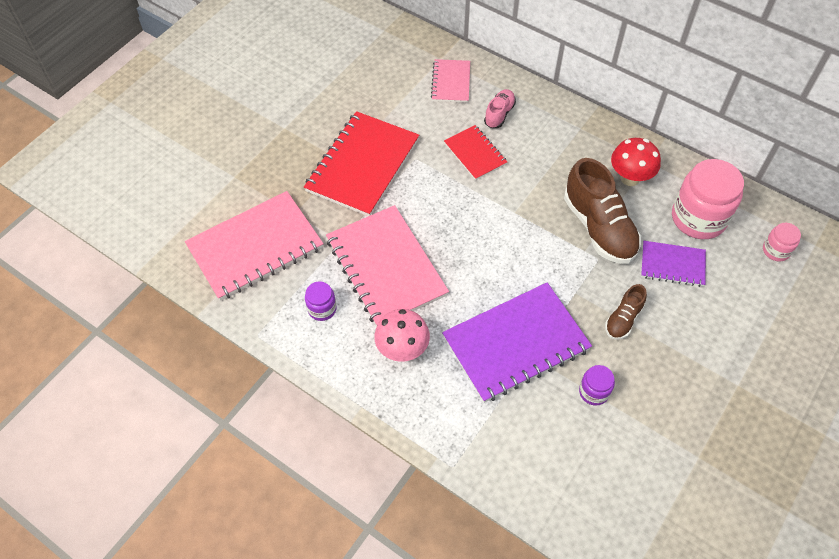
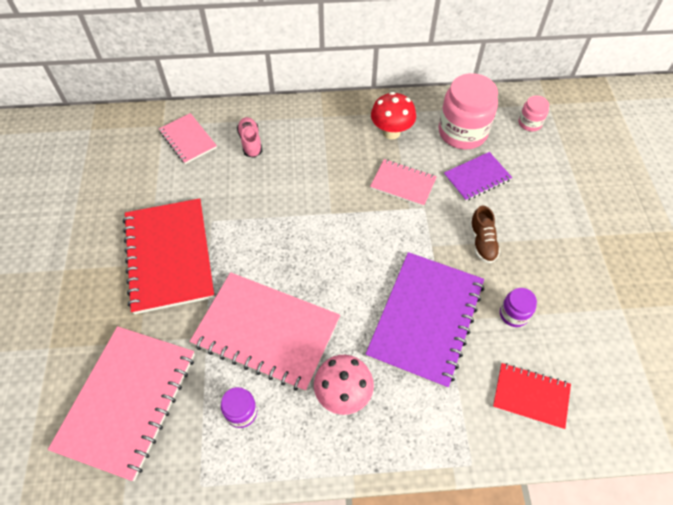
camera: 40 degrees left, 0 degrees up
red notebook [444,125,507,180] -> red notebook moved to [493,363,571,429]
brown shoe [564,158,641,264] -> pink notebook [370,159,437,207]

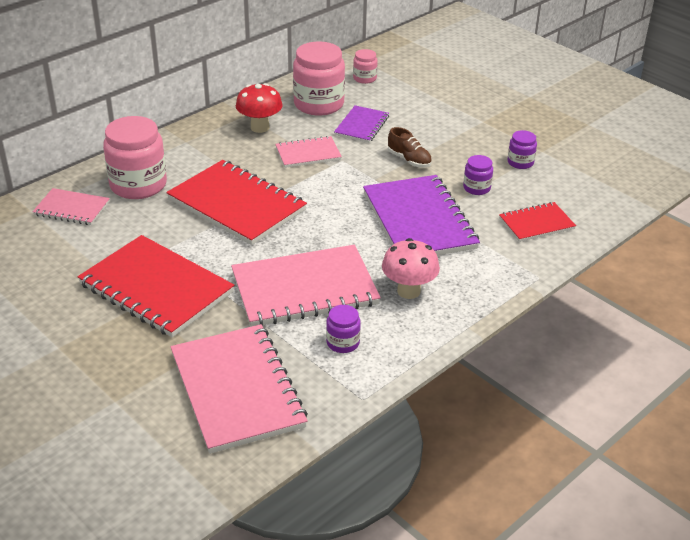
camera: 40 degrees left, 20 degrees down
pink shoe [237,117,262,158] -> pink jar [103,116,167,199]
none -> red notebook [166,160,307,245]
none -> purple jar [507,130,537,169]

